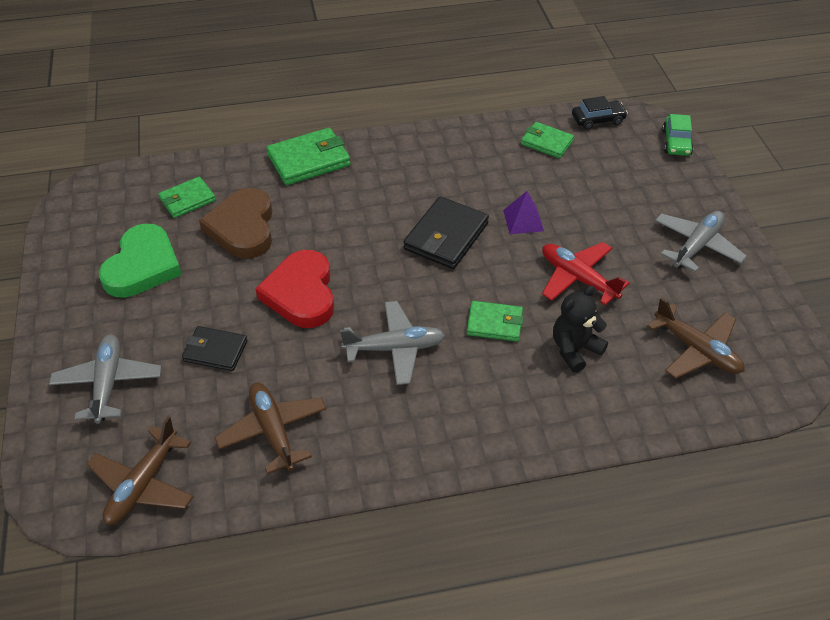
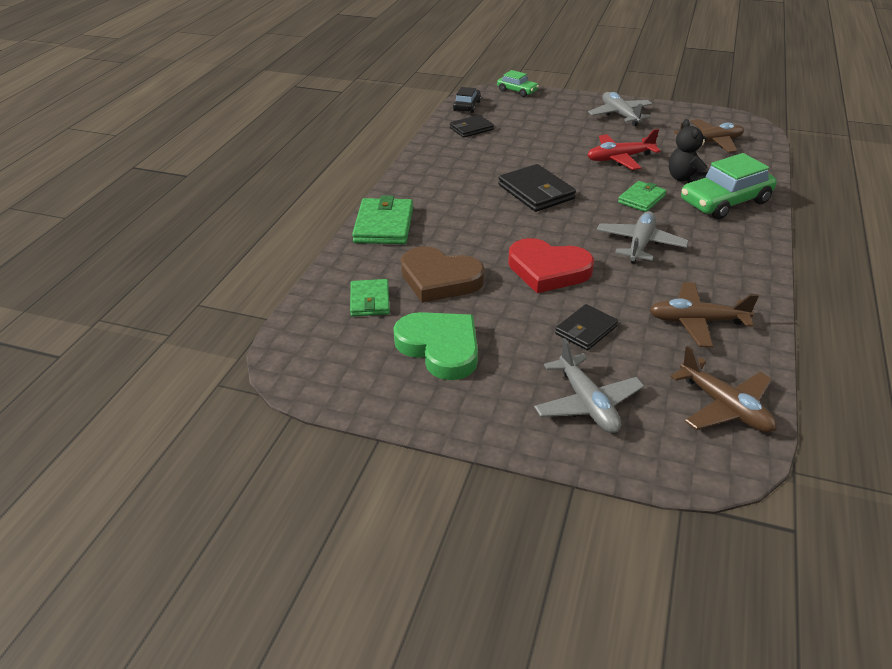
camera: 60 degrees left, 10 degrees down
grey plane [49,335,161,424] -> grey plane turned 135 degrees counterclockwise [534,338,644,433]
purple pyramid [503,191,544,234] -> none
green wallet [521,122,574,158] -> black wallet [450,115,494,138]
none -> green car [681,153,777,219]

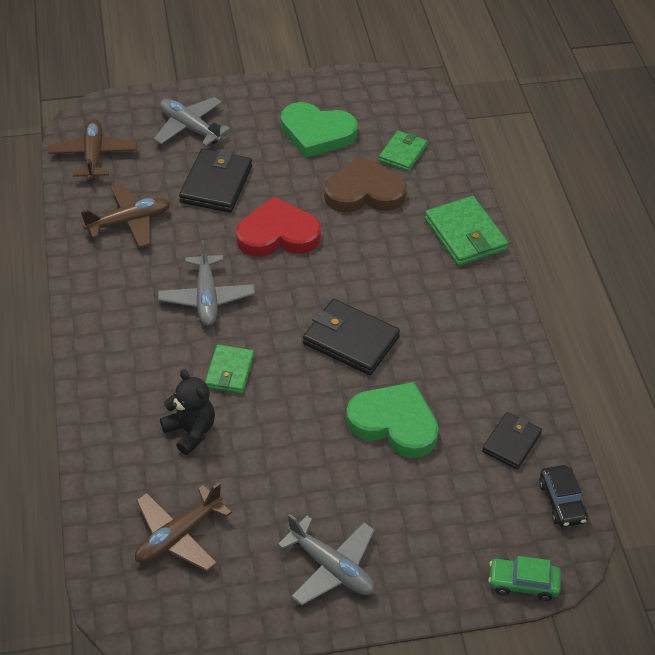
camera: 150 degrees right, 10 degrees up
green wallet [350,279,390,317] -> green wallet turned 60 degrees clockwise [379,130,427,171]
black wallet [555,304,618,351] -> black wallet [179,149,252,213], size x1.57
red plane [587,129,661,170] -> none
brown plane [670,346,777,432] -> brown plane turned 60 degrees clockwise [48,119,137,180]
green car [681,153,777,219] -> none
none -> green heart [346,382,439,458]

